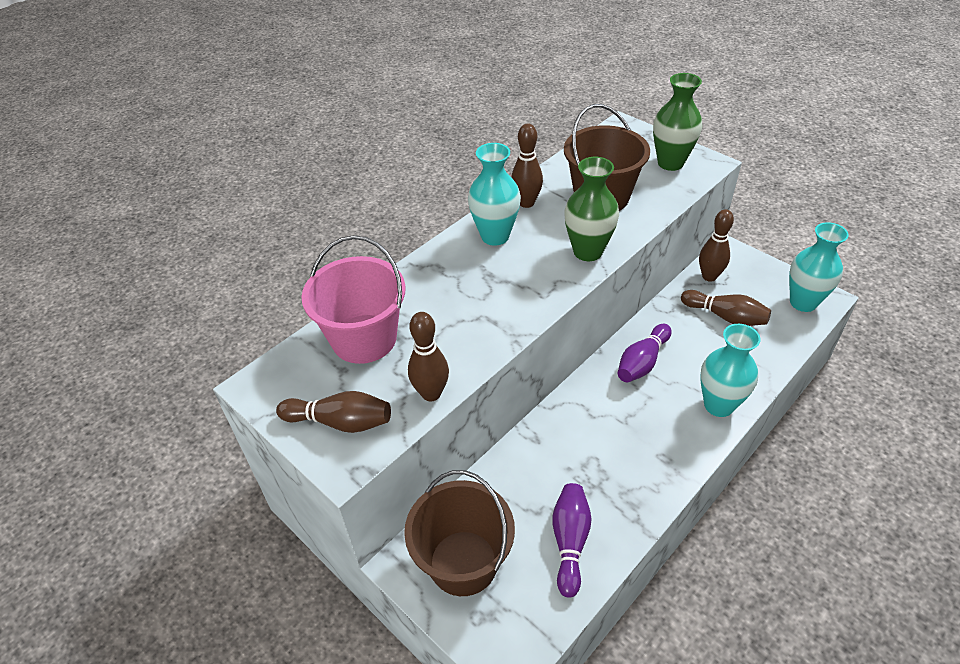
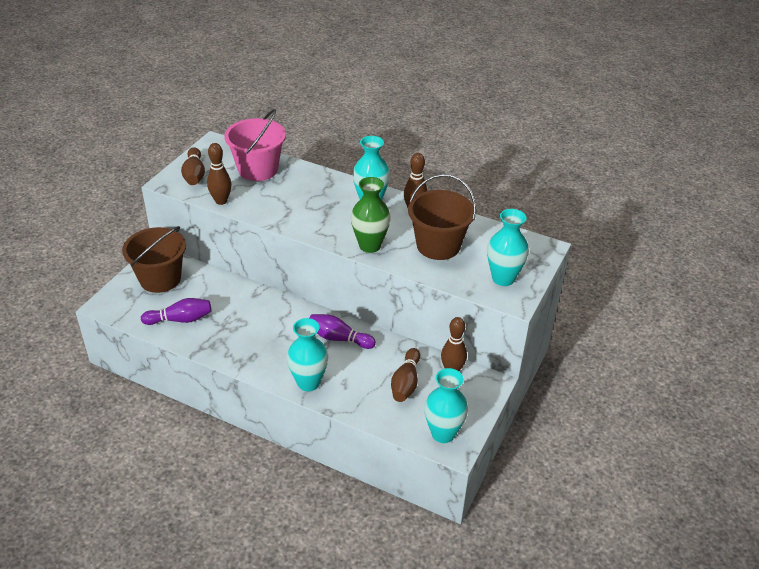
camera: 70 degrees right, 5 degrees down
green vase [653,73,702,171] -> turquoise vase [487,209,529,286]

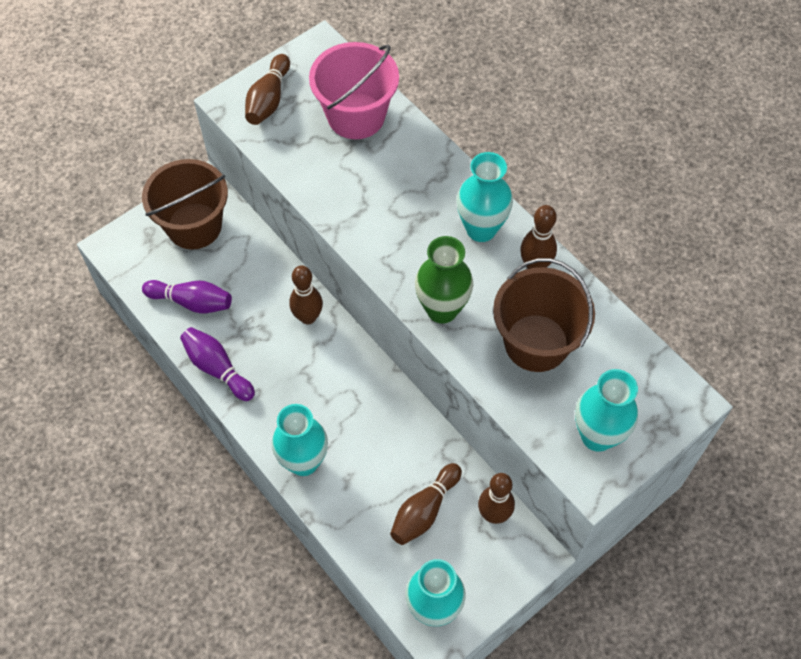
camera: 25 degrees right, 20 degrees up
brown bowling pin [207,143,231,205] -> brown bowling pin moved to [289,265,323,324]
purple bowling pin [310,314,376,349] -> purple bowling pin moved to [180,327,255,401]

